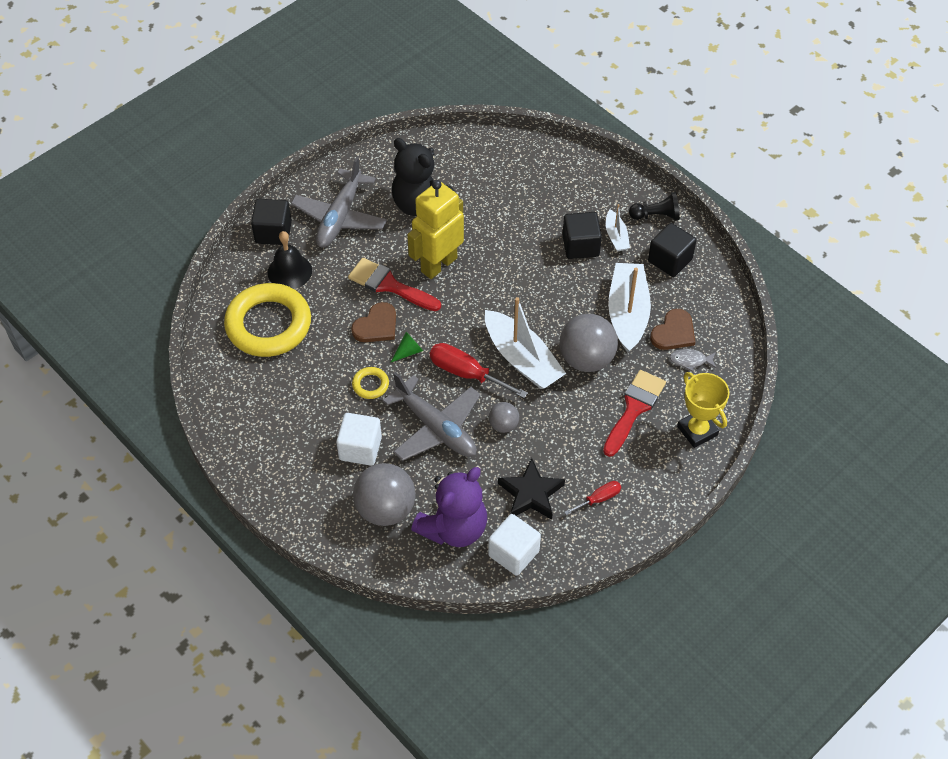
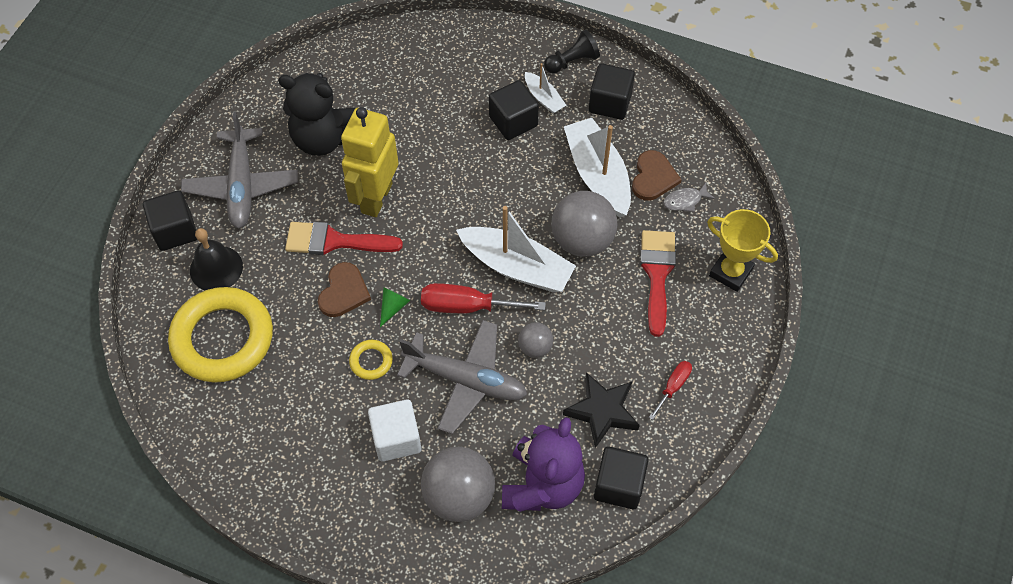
camera: 25 degrees left, 5 degrees up
white cube [488,514,541,576] -> black cube [594,446,649,509]

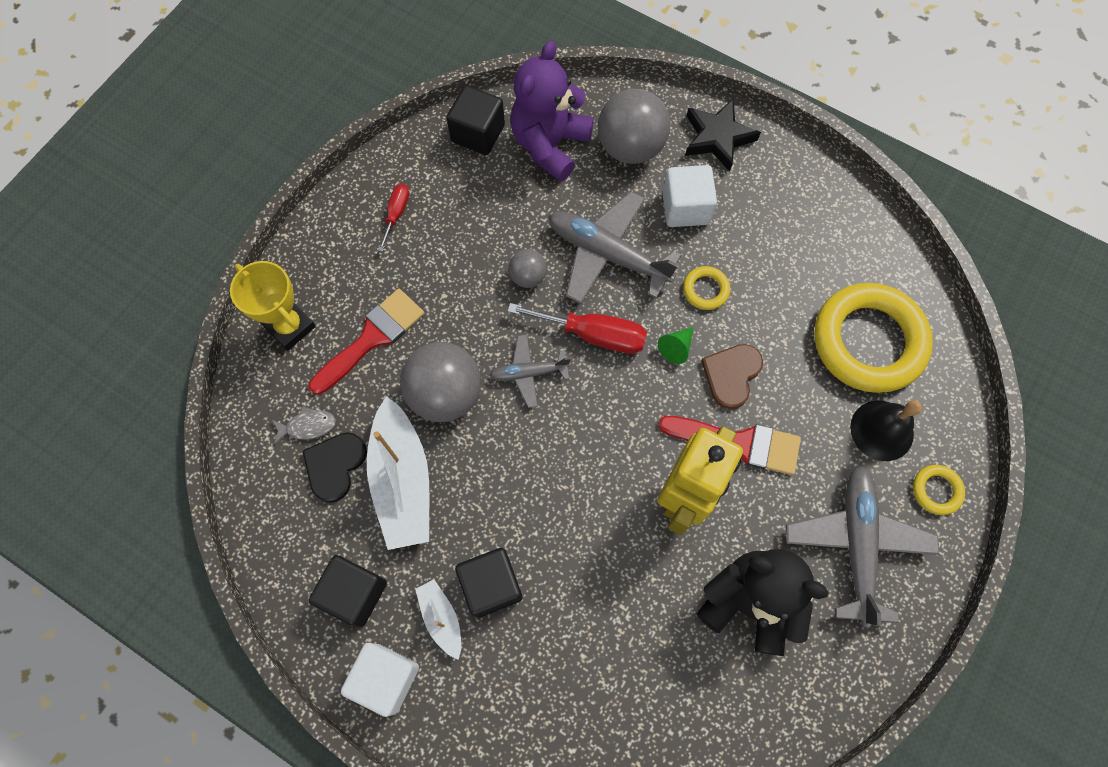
camera: 170 degrees left, 10 degrees up
black cube [143,190,197,251] -> yellow ring [913,465,965,515]
white boat [456,206,576,292] -> grey plane [490,334,571,408]
black pawn [544,29,600,74] -> white cube [341,643,419,717]
black star [563,372,640,448] -> black star moved to [685,99,761,172]
brown heart [632,150,682,201] -> black heart [303,432,367,503]
red brush [640,230,676,337] -> red brush turned 150 degrees counterclockwise [309,289,424,395]
red screwdriver [649,361,692,420] -> red screwdriver turned 150 degrees clockwise [378,184,409,252]

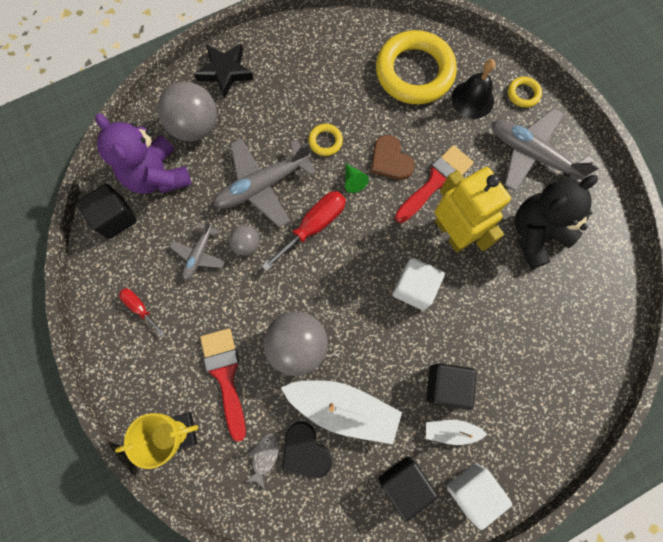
camera: 60 degrees left, 5 degrees up
grey plane [490,334,571,408] -> grey plane moved to [170,221,225,280]
white cube [662,165,717,227] -> white cube moved to [393,258,445,310]

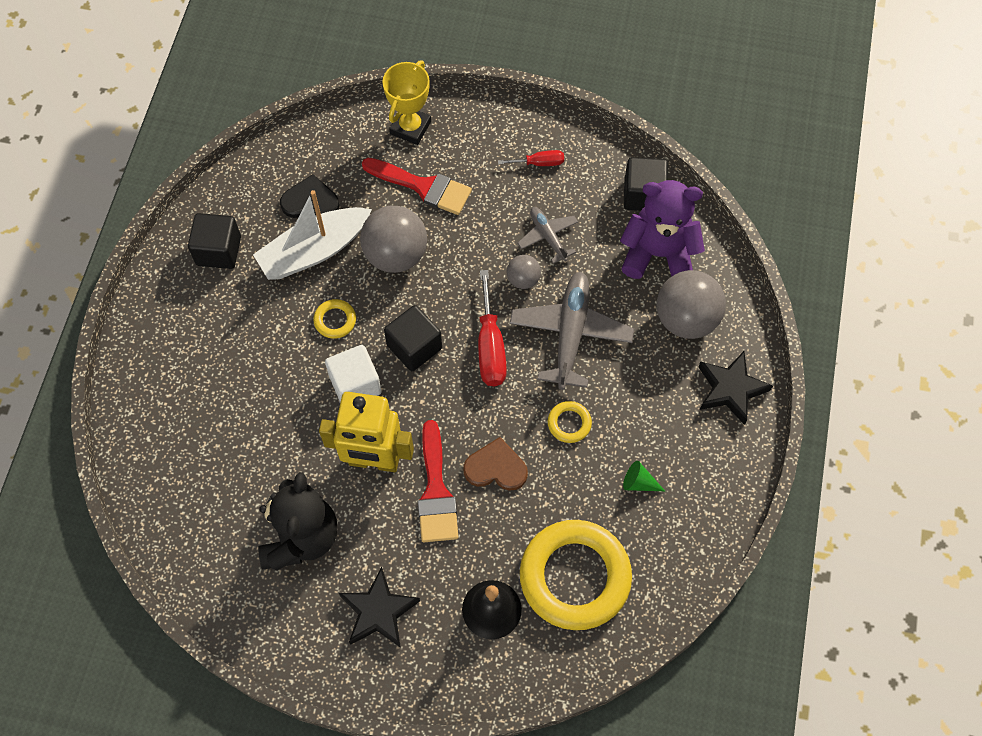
camera: 130 degrees right, 10 degrees down
grey fish [245,433,279,489] -> none
green cone [345,164,369,193] -> green cone moved to [623,461,665,491]
black cube [426,363,476,410] -> black cube moved to [384,305,442,371]
white boat [426,420,487,445] -> none
white cube [447,463,512,530] -> none
grey plane [492,108,600,192] -> black star [339,567,420,648]
yellow ring [508,76,542,108] -> yellow ring moved to [313,299,356,339]

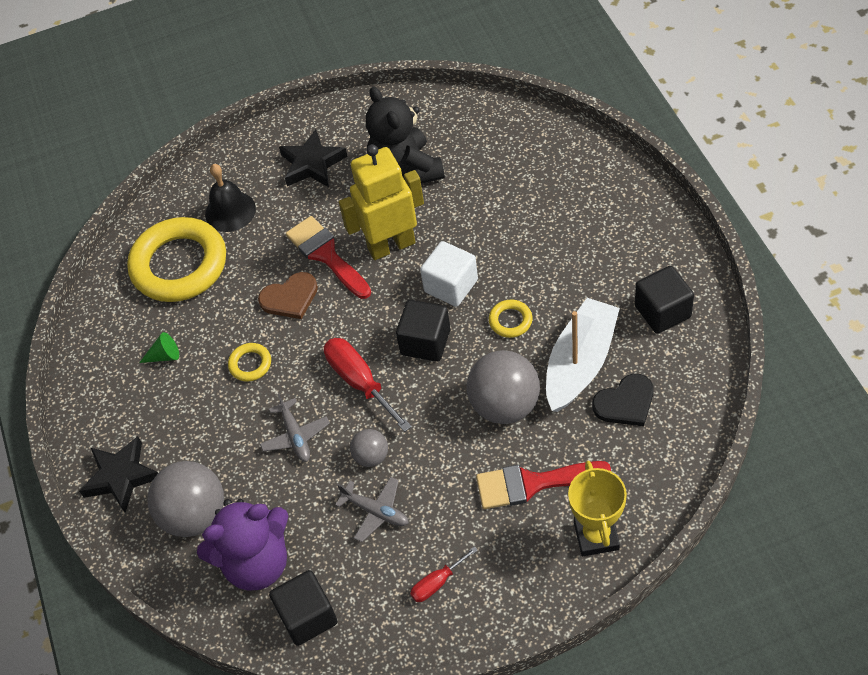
camera: 155 degrees right, 10 degrees down
grey plane [510,272,634,390] -> grey plane [260,394,330,462], size x0.55

